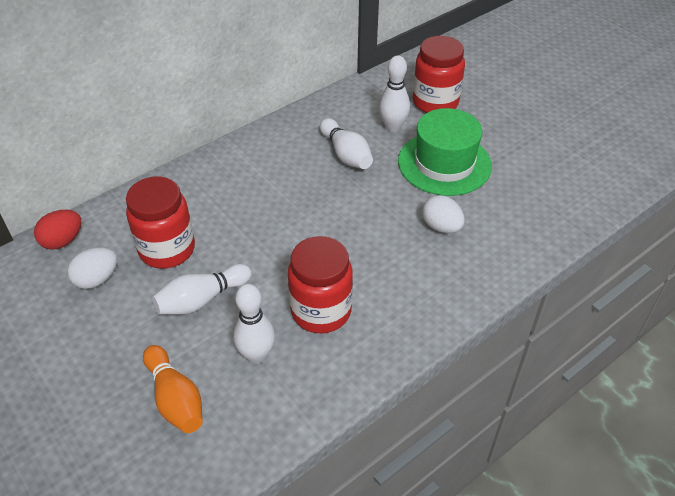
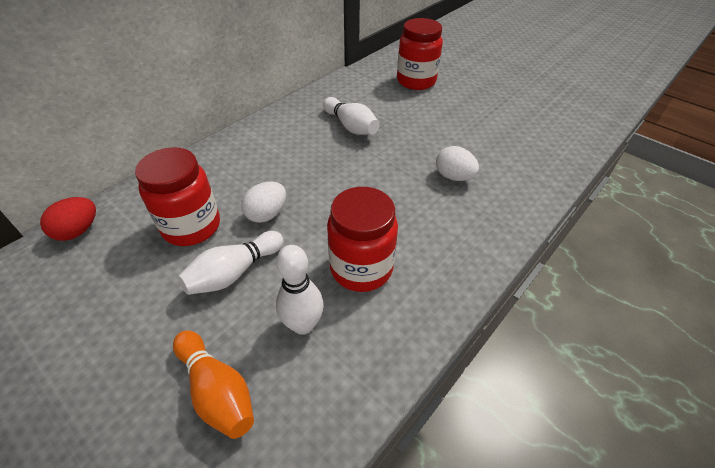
camera: 10 degrees left, 0 degrees up
white egg [67,248,117,289] -> white egg moved to [241,181,286,223]
white bowling pin [379,55,410,132] -> none
green hat [398,108,492,196] -> none

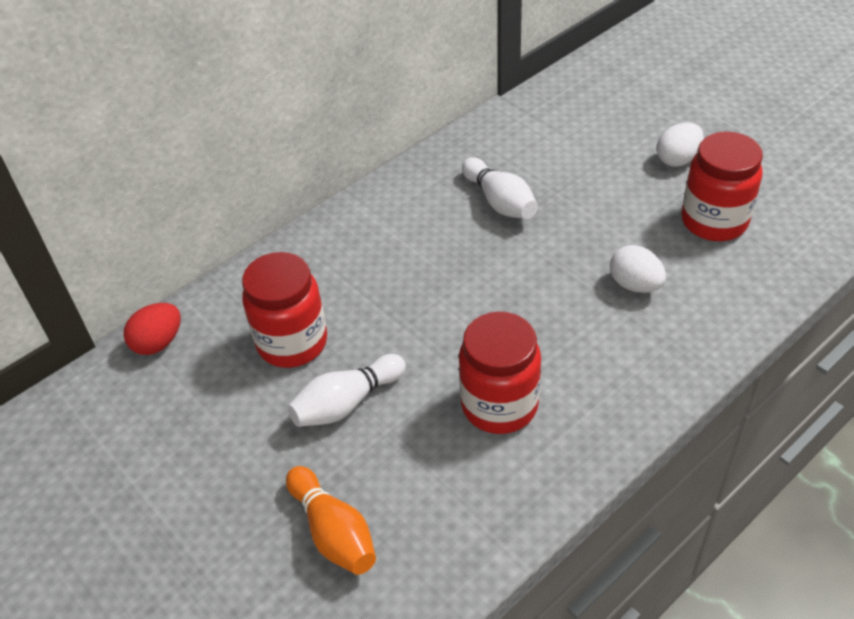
camera: 10 degrees right, 0 degrees up
white egg [241,181,286,223] -> white egg moved to [657,122,704,167]
white bowling pin [276,245,324,335] -> none
red jar [397,18,443,90] -> red jar moved to [681,132,763,241]

